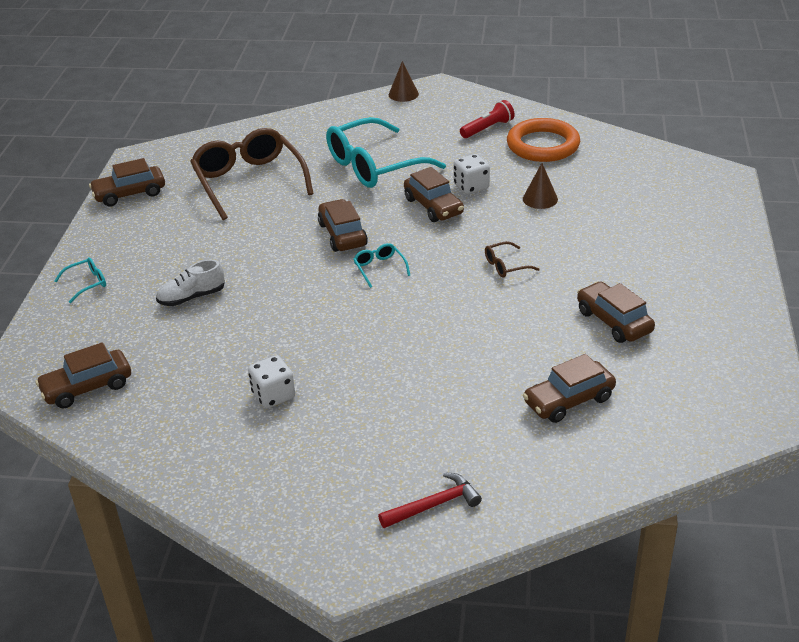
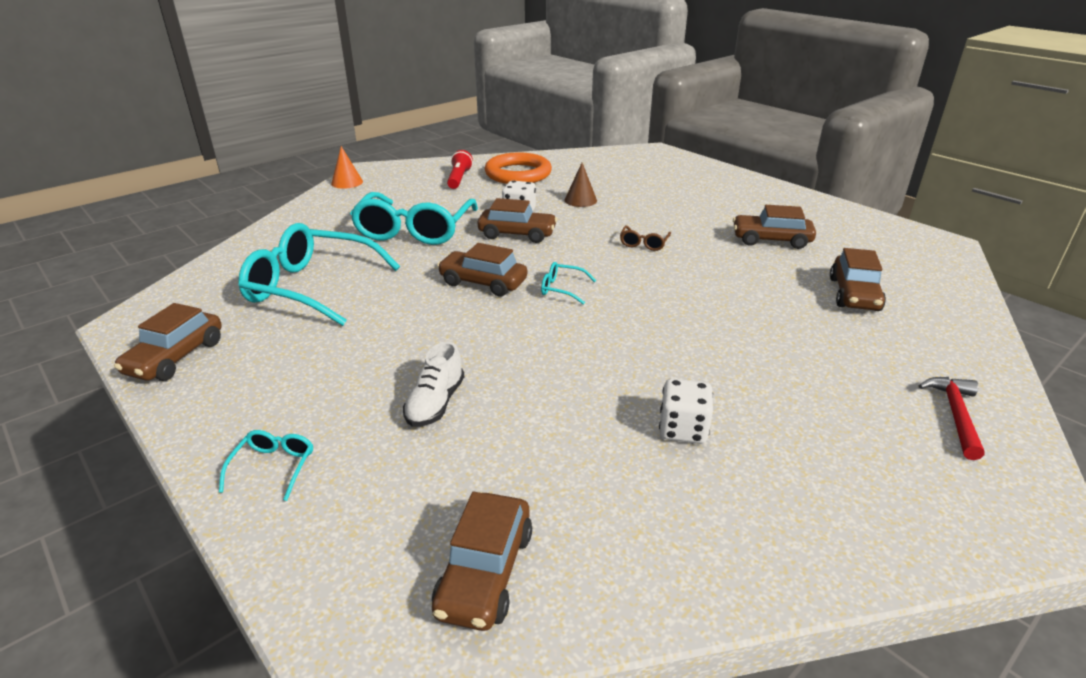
camera: 50 degrees left, 5 degrees down
brown glasses [190,128,314,220] -> turquoise glasses [238,223,400,326]
brown cone [389,61,419,102] -> orange cone [331,146,363,189]

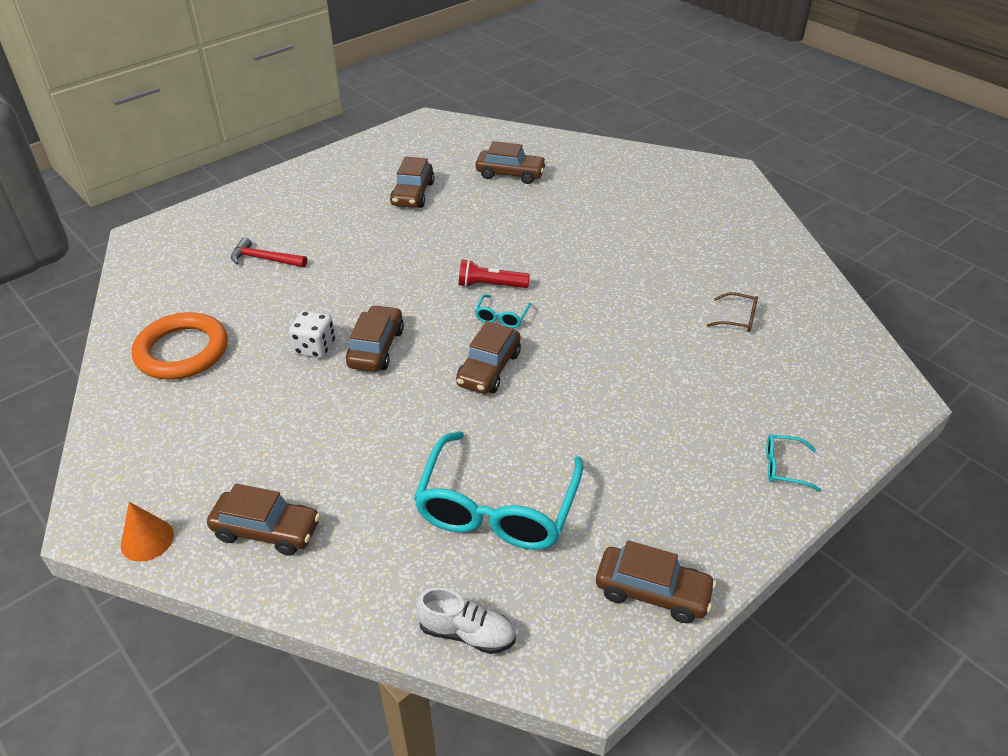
camera: 90 degrees left, 10 degrees up
turquoise glasses [350,192,478,245] -> none
white shoe [403,341,464,427] -> white shoe moved to [416,588,516,654]
brown car [432,492,532,631] -> brown car moved to [207,484,320,556]
red flashlight [447,150,473,189] -> red flashlight moved to [459,259,530,288]
brown cone [564,163,597,207] -> none
brown glasses [620,226,671,251] -> brown glasses moved to [707,292,758,332]
white dice [659,379,713,444] -> none
red hammer [919,377,984,460] -> red hammer moved to [231,237,307,267]

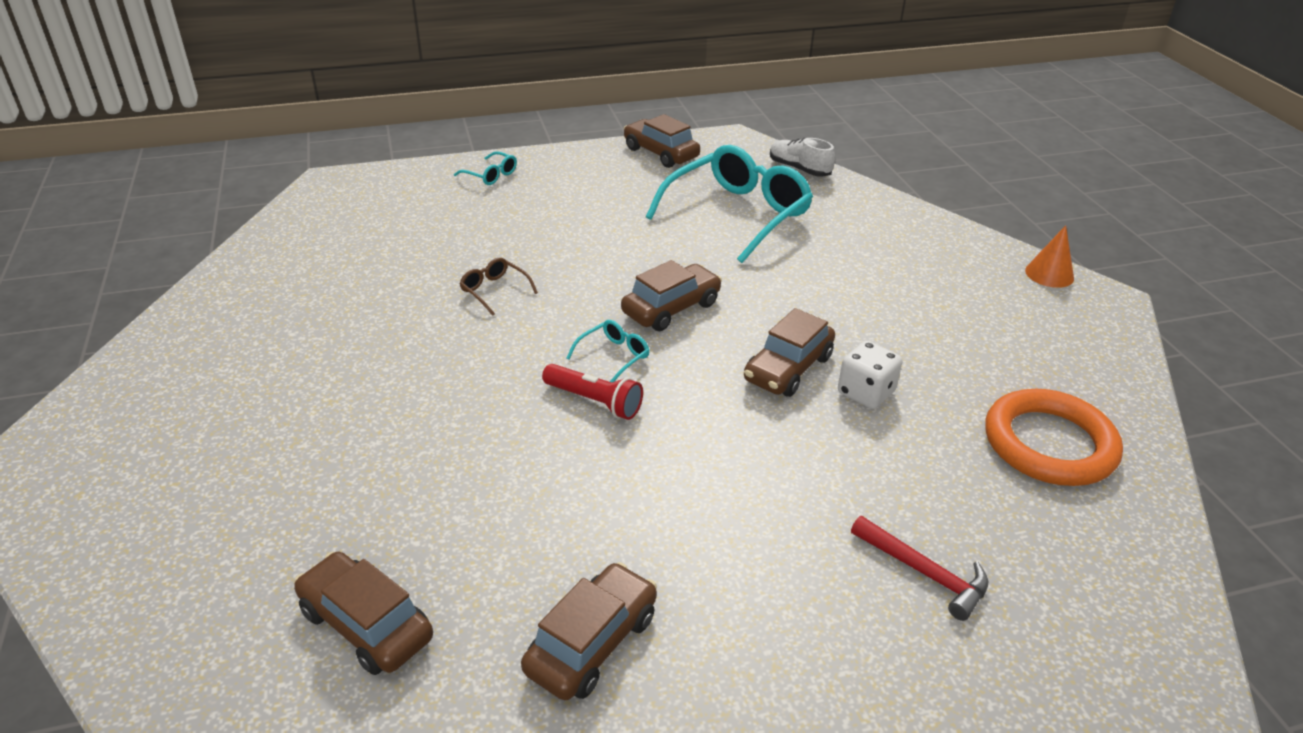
camera: 155 degrees left, 5 degrees down
brown car [207,484,320,556] -> none
brown glasses [707,292,758,332] -> brown glasses moved to [460,258,538,316]

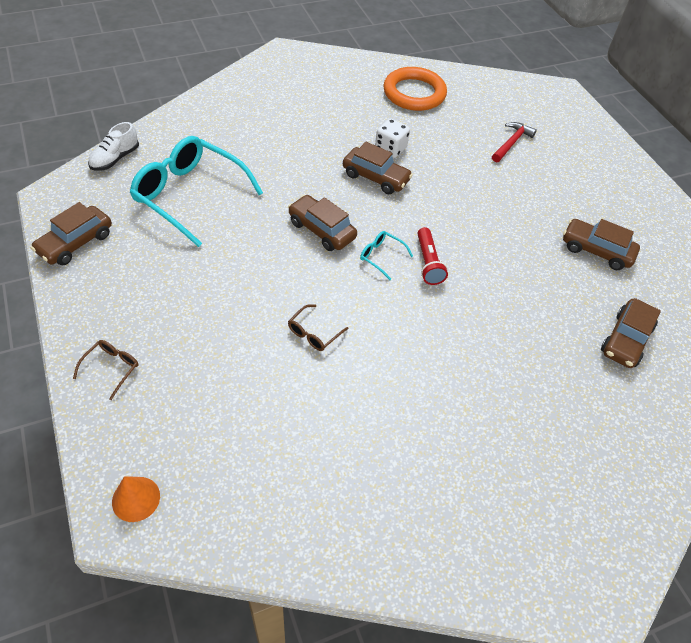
camera: 100 degrees left, 15 degrees up
turquoise glasses [454,151,517,185] -> brown glasses [73,340,138,400]
red flashlight [542,364,643,420] -> red flashlight turned 150 degrees clockwise [418,227,448,285]
orange cone [1025,225,1074,288] -> orange cone moved to [112,476,160,522]

